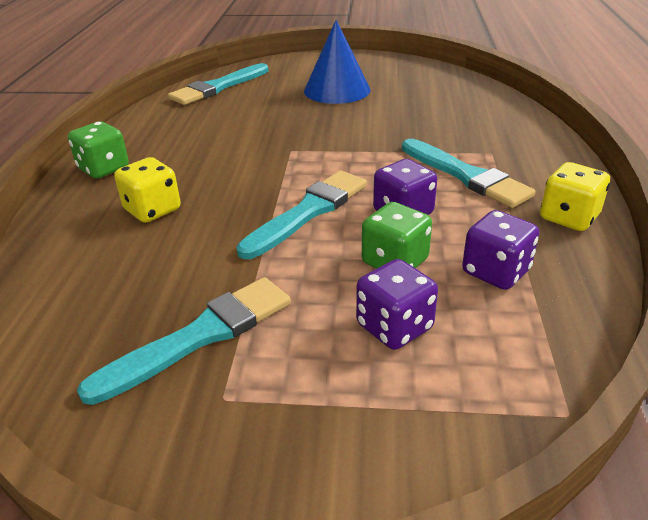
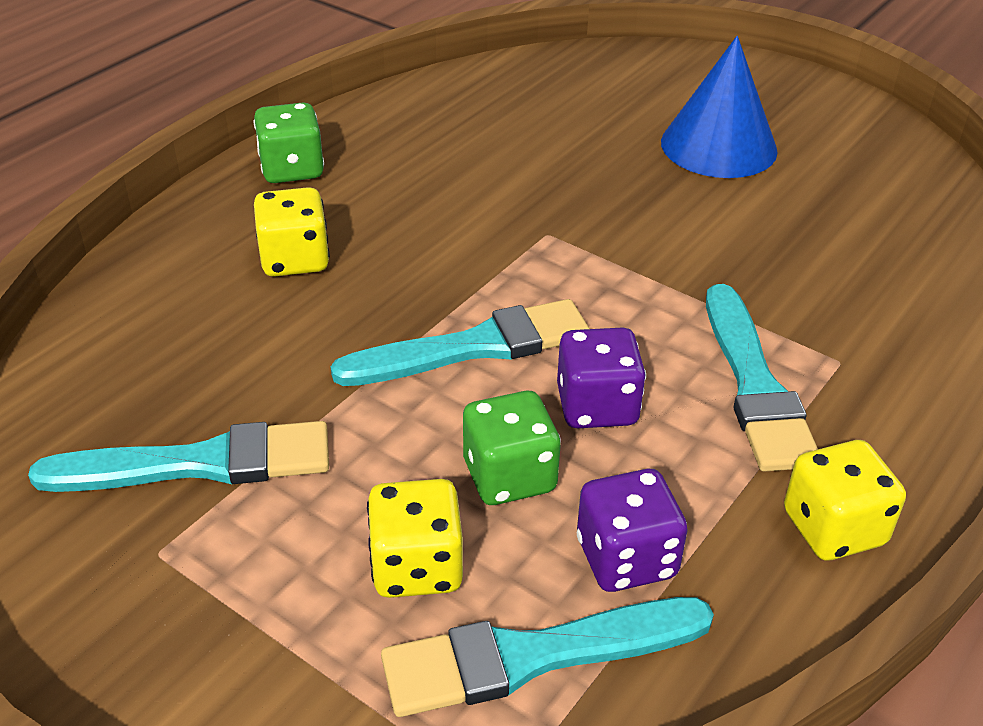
camera: 30 degrees right, 5 degrees up
turquoise brush [168,63,269,105] -> turquoise brush moved to [381,597,714,717]
purple dice [356,259,438,350] -> yellow dice [367,479,463,598]

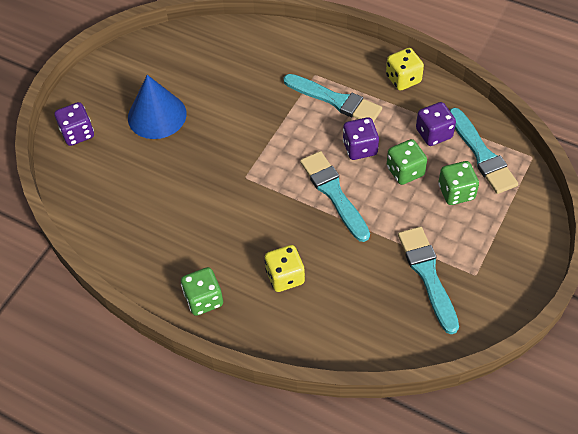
camera: 95 degrees left, 15 degrees up
yellow dice [367,479,463,598] -> green dice [438,161,479,205]
turquoise brush [706,284,818,472] -> turquoise brush turned 45 degrees clockwise [283,74,382,122]
none -> purple dice [55,102,94,146]

